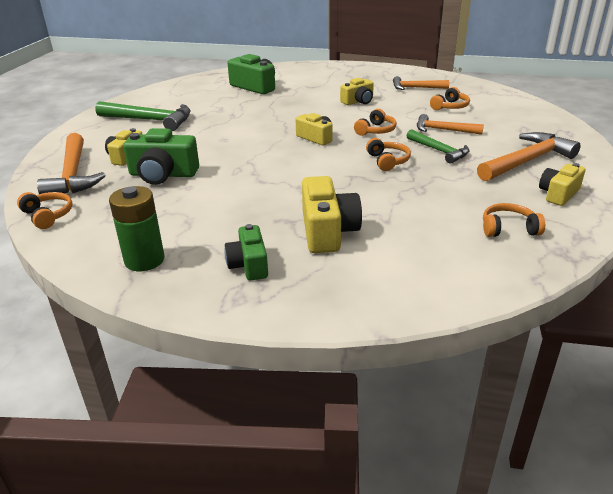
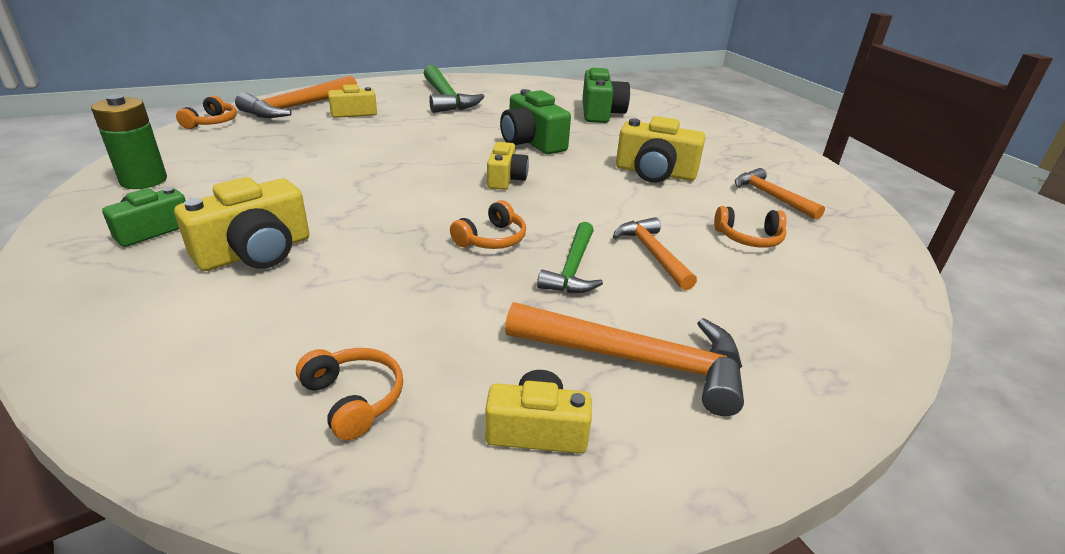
camera: 50 degrees right, 0 degrees up
green camera [123,128,199,185] -> green camera moved to [500,89,571,154]
yellow camera [340,78,374,105] -> yellow camera [616,116,705,183], size x1.56
orange headphones [354,109,397,136] -> none

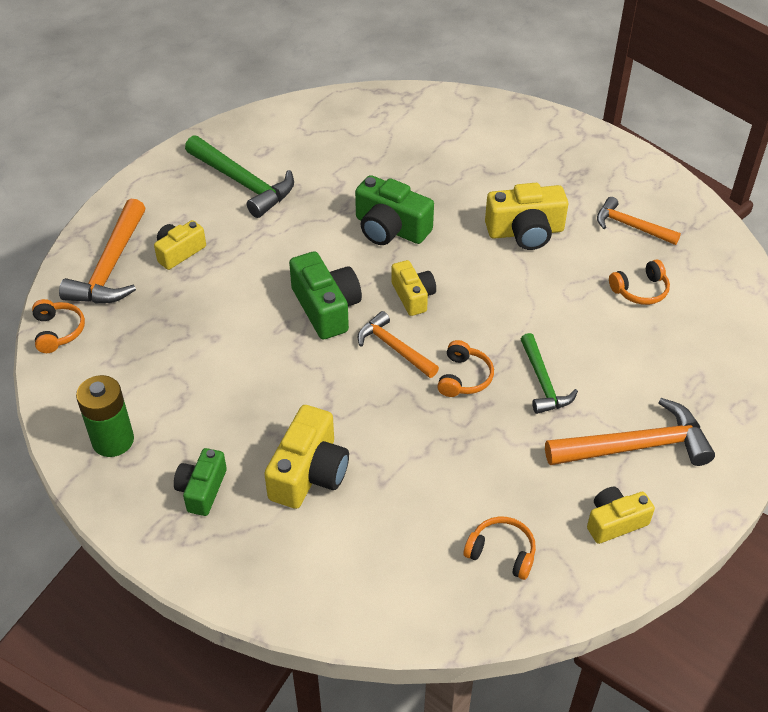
camera: 25 degrees left, 15 degrees up
green camera [582,68,630,123] -> green camera moved to [289,251,362,340]
orange hammer [613,217,697,290] -> orange hammer moved to [358,311,439,378]

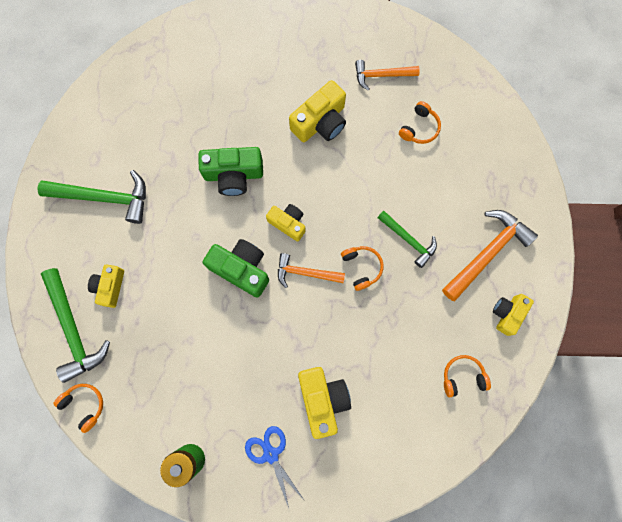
camera: 35 degrees left, 30 degrees up
orange hammer [59,199,145,304] -> green hammer [41,268,110,383]
green camera [174,448,227,516] -> blue scissors [245,426,303,508]

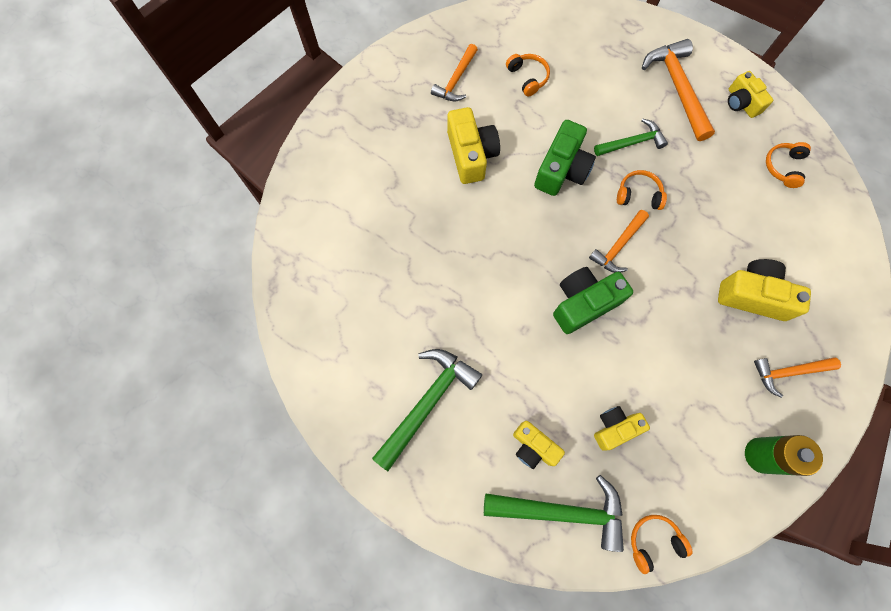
camera: 60 degrees left, 5 degrees down
green camera [198,147,263,196] -> green camera moved to [534,120,596,196]
blue scissors [245,426,303,508] -> orange hammer [754,357,841,398]
yellow camera [266,204,306,241] -> yellow camera moved to [594,406,650,451]

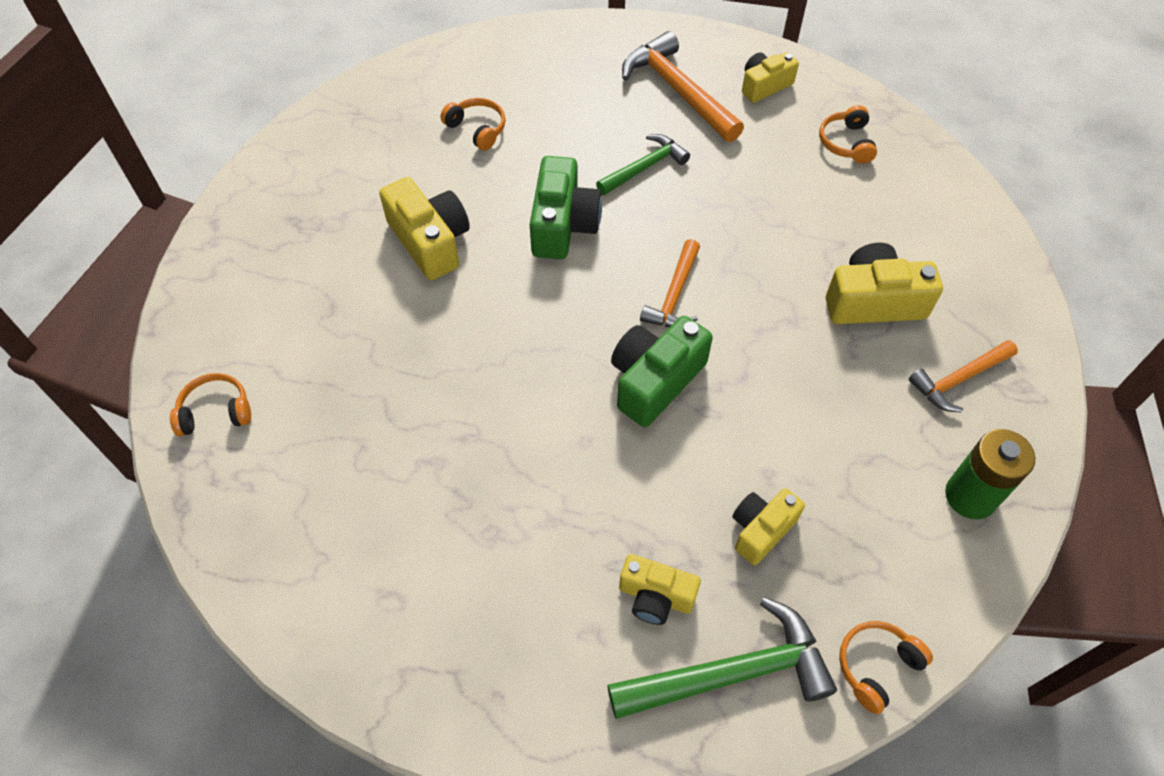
camera: 20 degrees left, 15 degrees down
green hammer [372,349,482,471] -> none
orange hammer [431,44,478,101] -> none
orange headphones [617,170,667,210] -> orange headphones moved to [170,373,251,436]
yellow camera [728,71,773,118] -> yellow camera turned 105 degrees clockwise [742,52,799,103]

